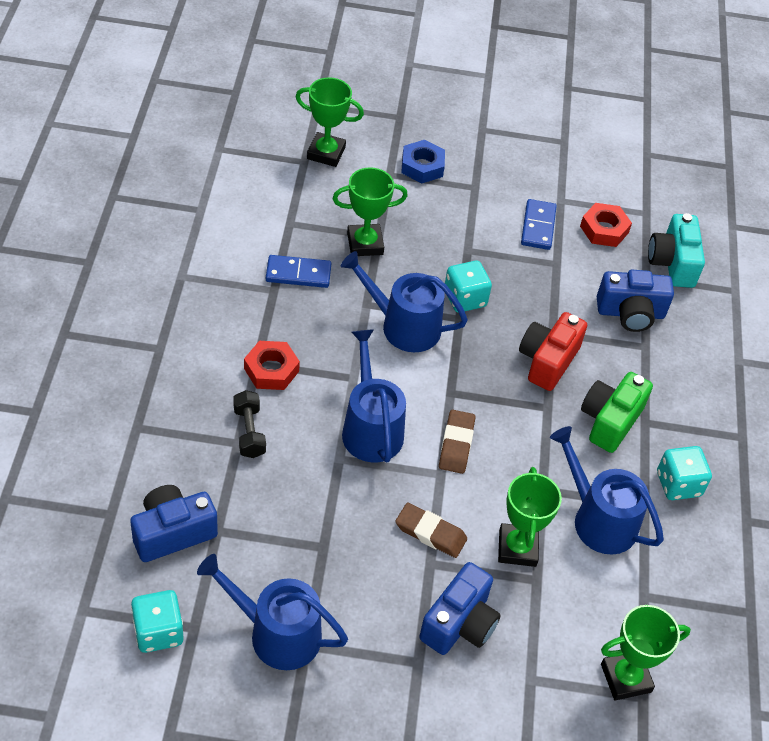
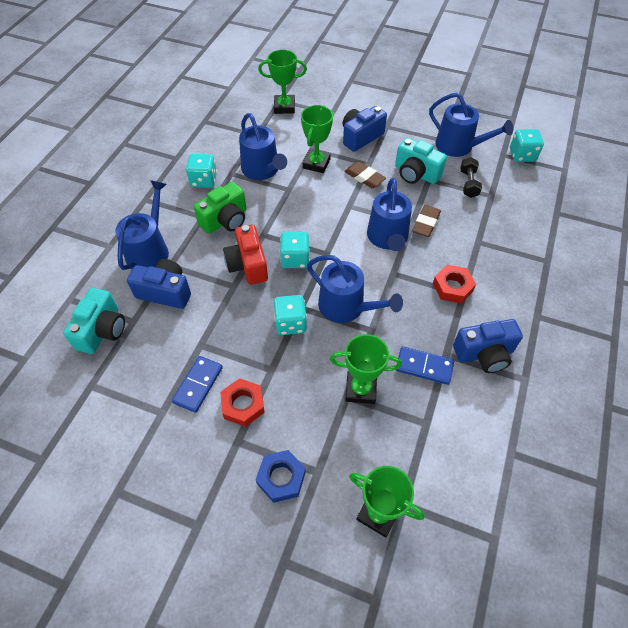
camera: 160 degrees left, 5 degrees up
blue camera [130,485,218,562] -> blue camera moved to [453,319,523,373]
black dumbbell [233,390,266,458] -> black dumbbell moved to [460,157,482,198]
brown eraser [439,410,475,474] -> brown eraser moved to [412,205,441,237]
red camera [519,312,587,391] -> red camera turned 120 degrees clockwise [223,224,268,285]
red nut [580,203,632,247] -> red nut moved to [220,378,265,427]
none -> blue watering can [115,180,169,270]
none -> turquoise dice [280,232,310,268]
none -> turquoise camera [395,138,447,184]

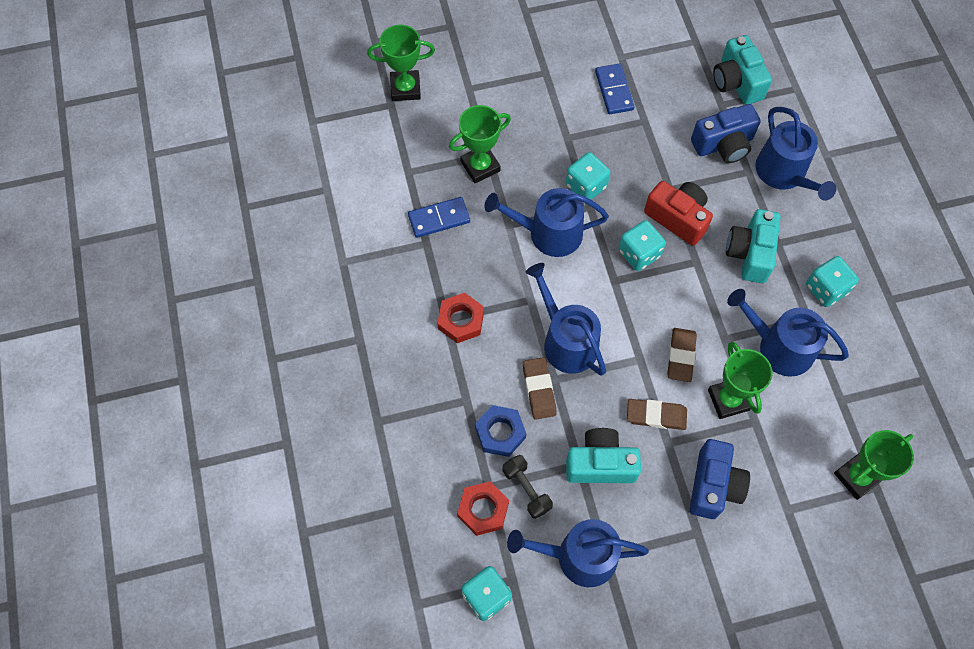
camera: 145 degrees right, 10 degrees up
green camera [194,182,247,234] -> turquoise camera [726,209,781,283]
red nut [220,378,265,427] -> red nut moved to [457,481,509,536]
blue nut [256,450,306,503] -> blue nut moved to [475,405,526,457]
blue camera [453,319,523,373] -> none
none -> brown eraser [667,328,697,382]

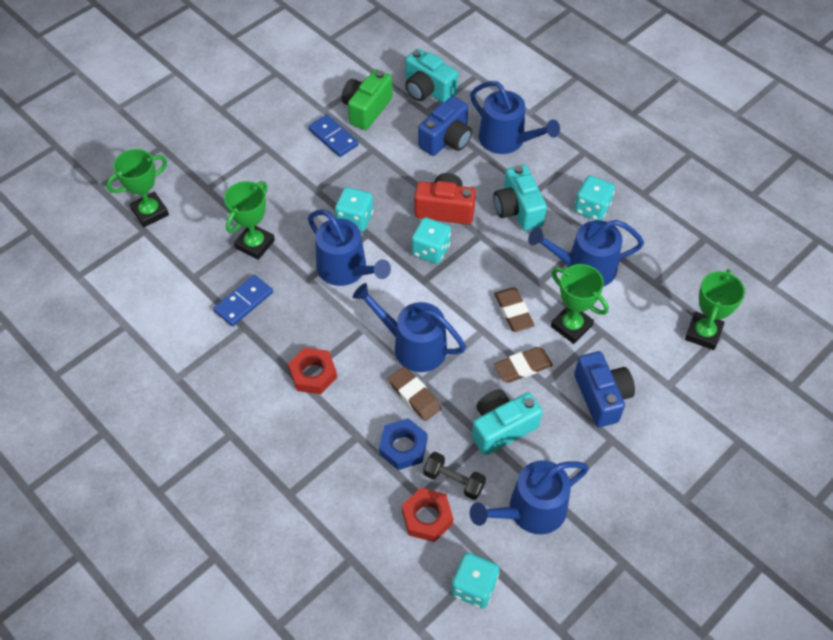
camera: 30 degrees left, 10 degrees down
blue watering can [484,188,609,257] -> blue watering can turned 105 degrees counterclockwise [308,210,391,286]
none -> green camera [342,69,393,130]

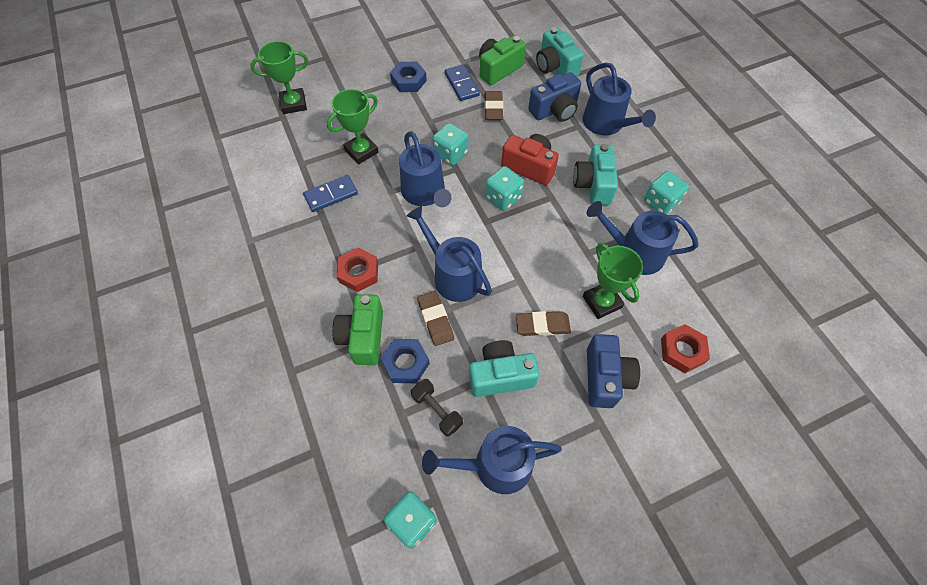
camera: 20 degrees right, 5 degrees up
red nut [402,488,453,542] -> red nut moved to [661,324,710,373]
brown eraser [494,287,535,332] -> brown eraser moved to [485,91,503,120]
green trophy [685,269,745,350] -> none
none -> green camera [332,294,383,365]
none -> blue nut [390,61,427,92]

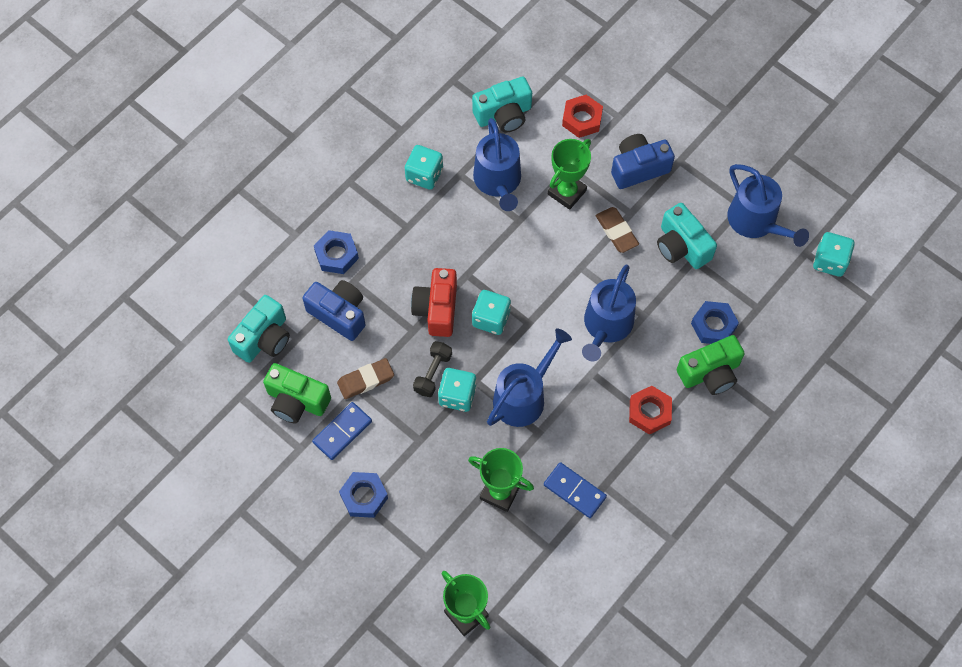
camera: 115 degrees left, 5 degrees up
black dumbbell [411,379,463,437] -> black dumbbell moved to [413,341,452,397]
brown eraser [417,291,454,346] -> none
turquoise camera [573,144,618,205] -> turquoise camera moved to [472,77,532,133]
blue watering can [583,63,656,135] -> blue nut [314,230,359,274]

